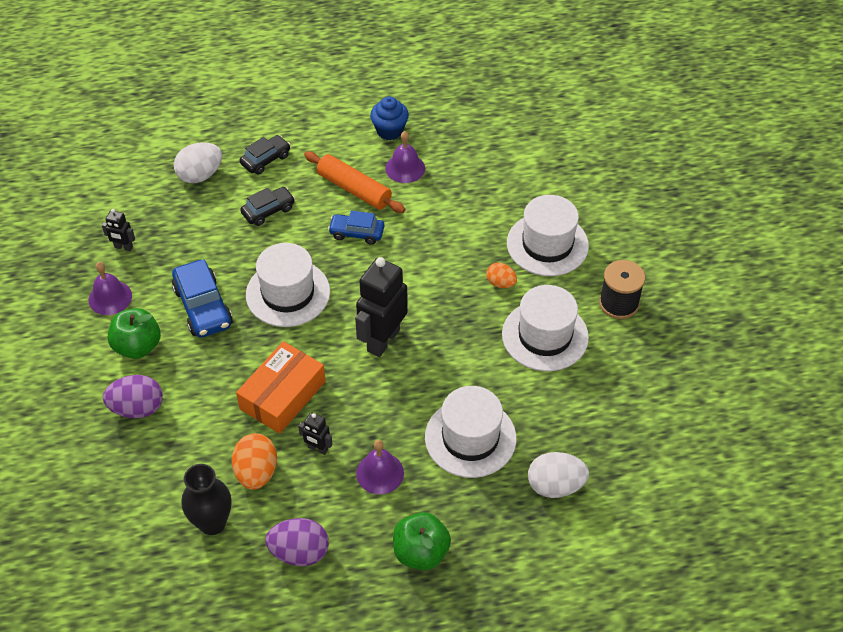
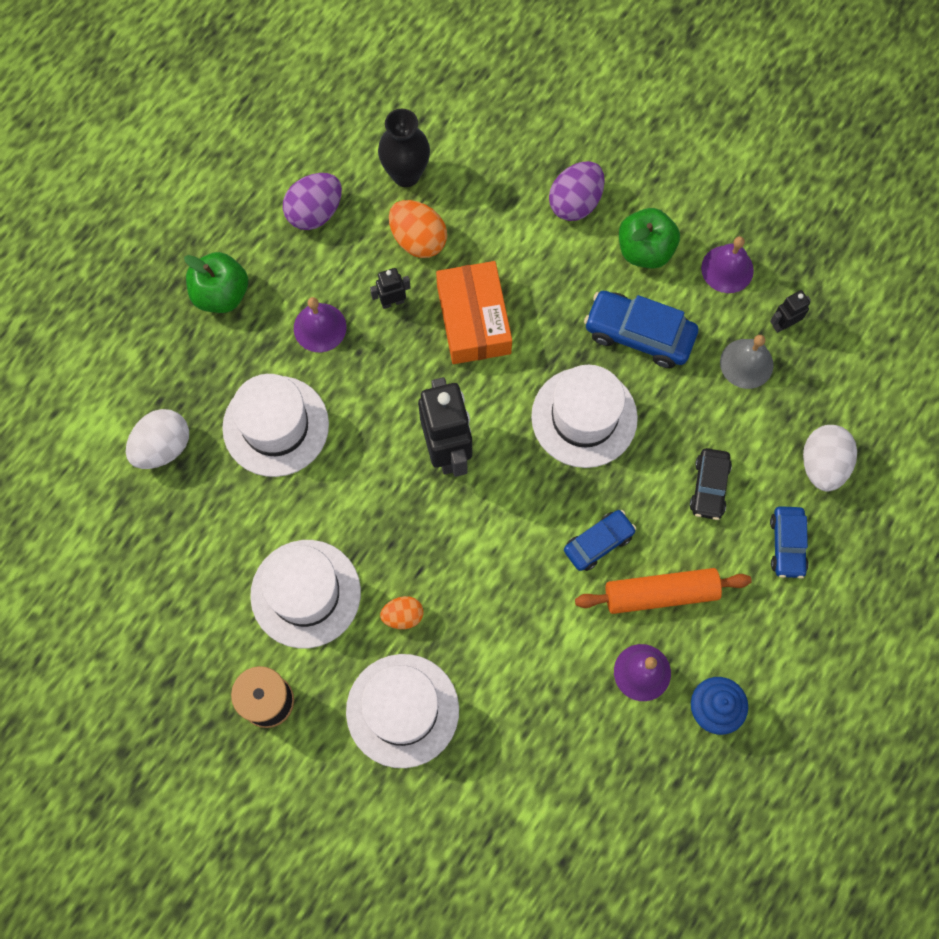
camera: 135 degrees right, 20 degrees up
black car [240,135,291,175] -> blue car [770,506,809,579]
none -> grey bell [720,335,773,389]

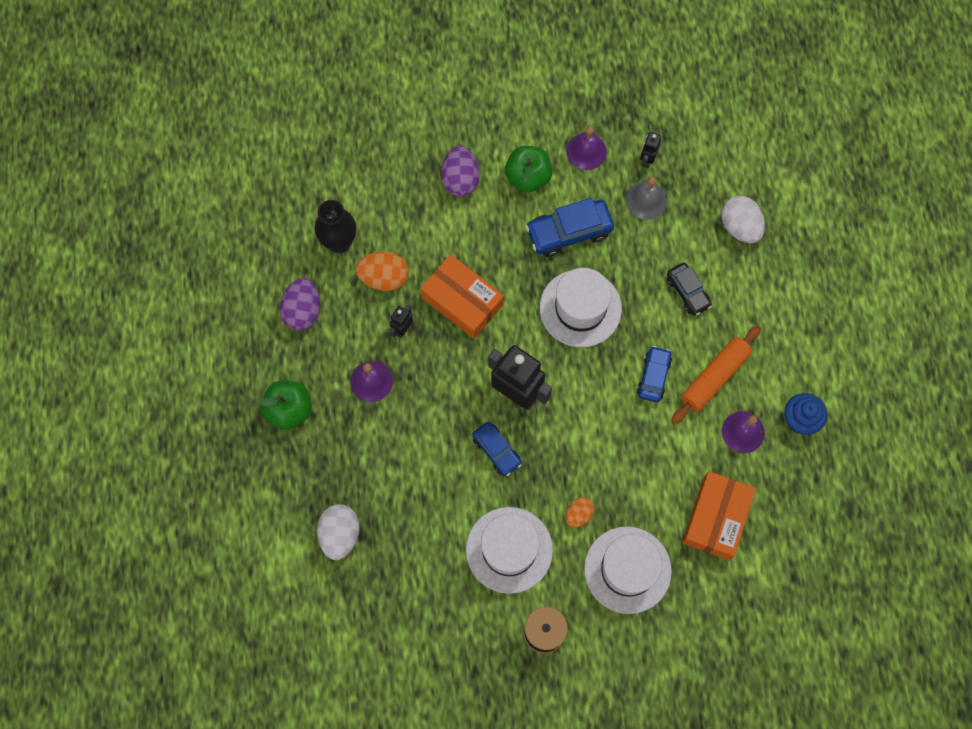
camera: 40 degrees left, 0 degrees up
white hat [222,374,329,477] -> none
blue car [770,506,809,579] -> blue car moved to [472,422,522,476]
none -> orange box [682,471,756,560]

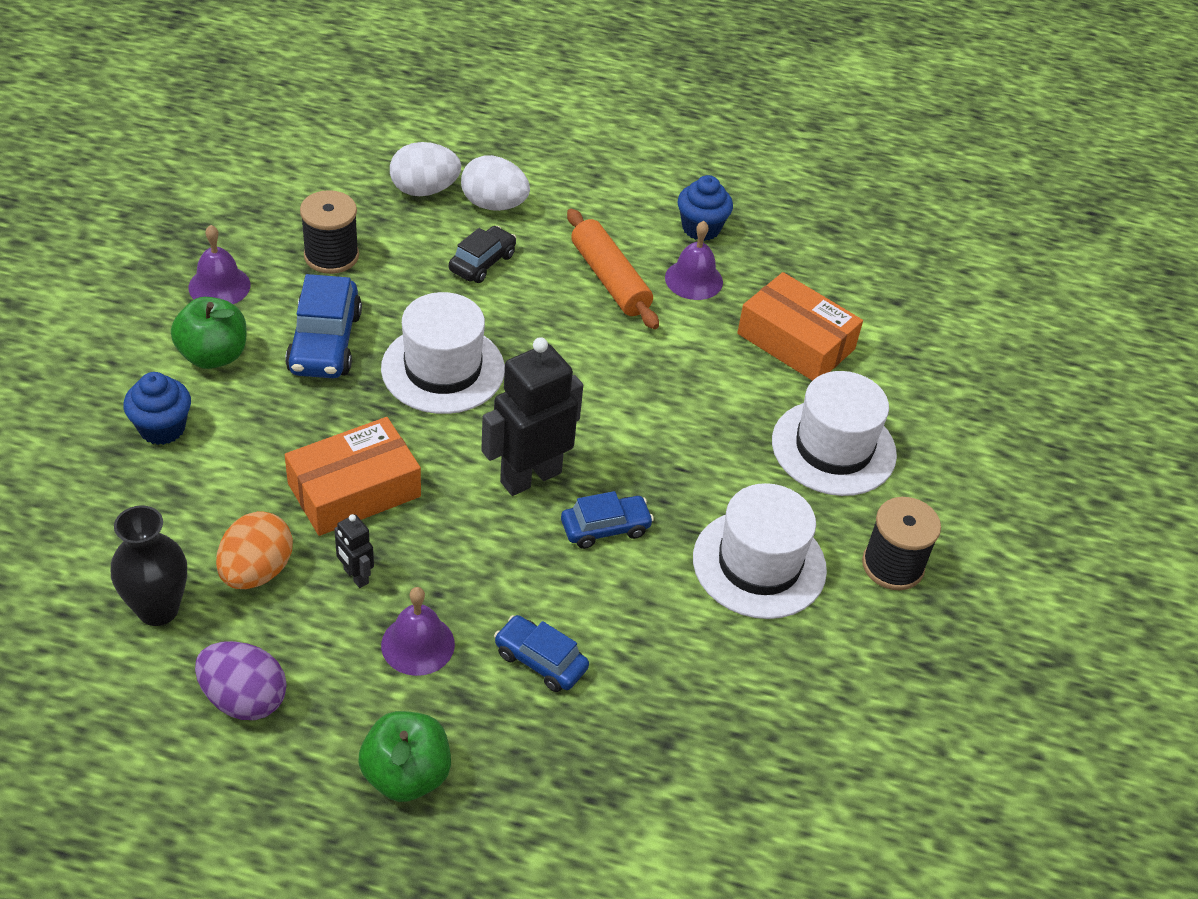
camera: 75 degrees left, 25 degrees down
white egg [317,504,359,560] -> white egg moved to [461,155,530,211]
purple egg [441,146,479,197] -> blue cupcake [123,372,191,445]
orange egg [566,497,594,527] -> none
grey bell [626,177,667,220] -> black spool [300,190,359,274]
blue car [637,346,672,402] -> blue car moved to [494,615,589,692]
black robot [640,132,661,168] -> none
black car [667,263,712,316] -> black car turned 45 degrees counterclockwise [449,226,516,283]

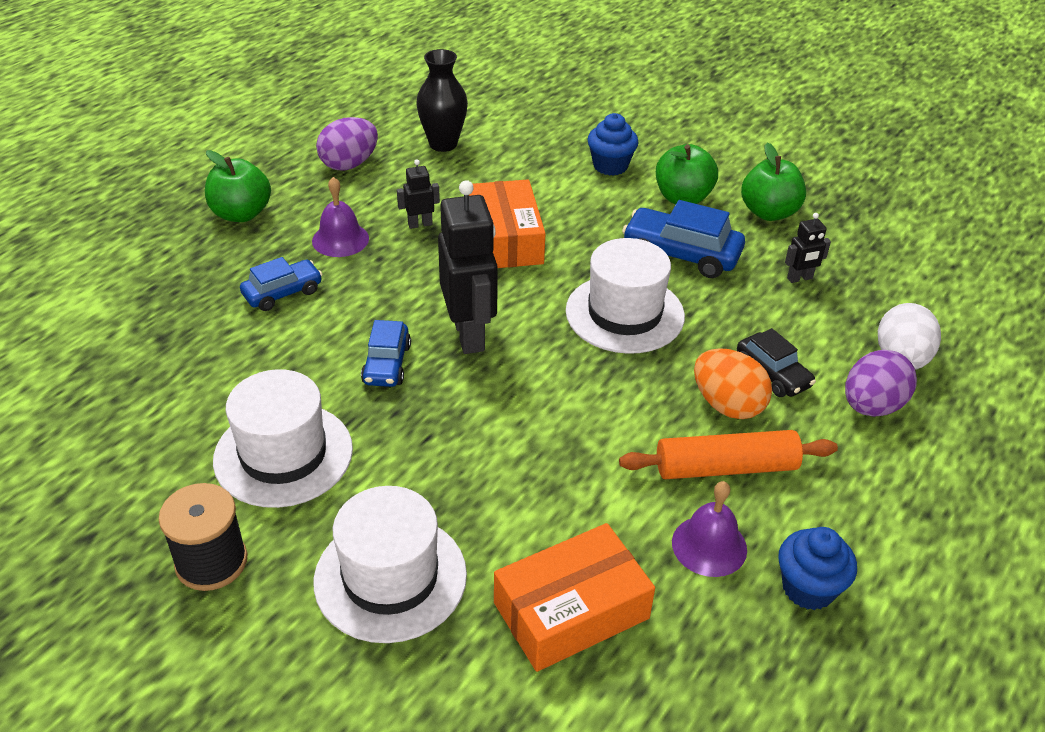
camera: 115 degrees right, 5 degrees down
purple bell [188,225,251,304] -> green apple [741,143,806,221]
orange egg [216,511,293,589] -> orange egg moved to [694,348,772,419]
black spool [300,190,359,274] -> black robot [785,213,831,283]
white egg [461,155,530,211] -> purple egg [845,350,917,417]

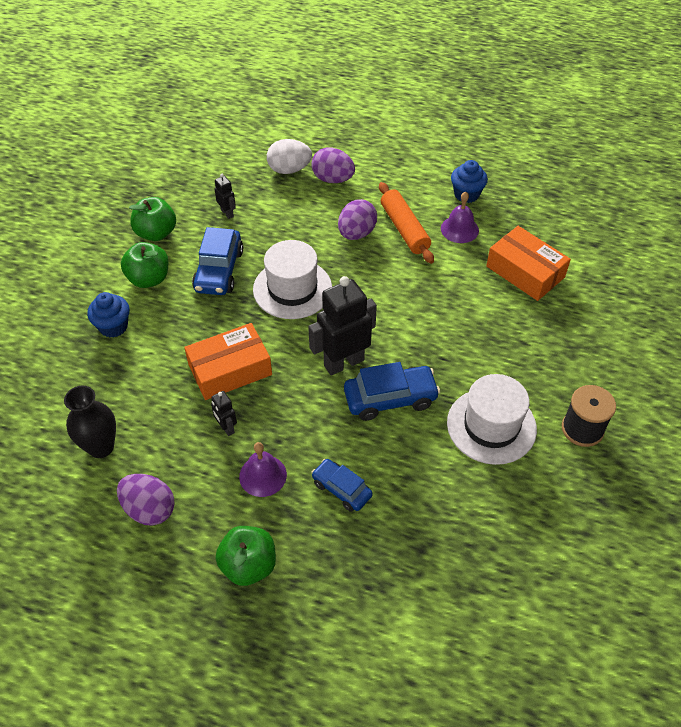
camera: 105 degrees left, 10 degrees up
white hat [314,486,467,643] -> none
blue car [361,320,411,387] -> blue car [344,362,440,421], size x1.57
orange egg [694,348,772,419] -> purple egg [338,199,377,240]
black car [737,328,816,397] -> none

